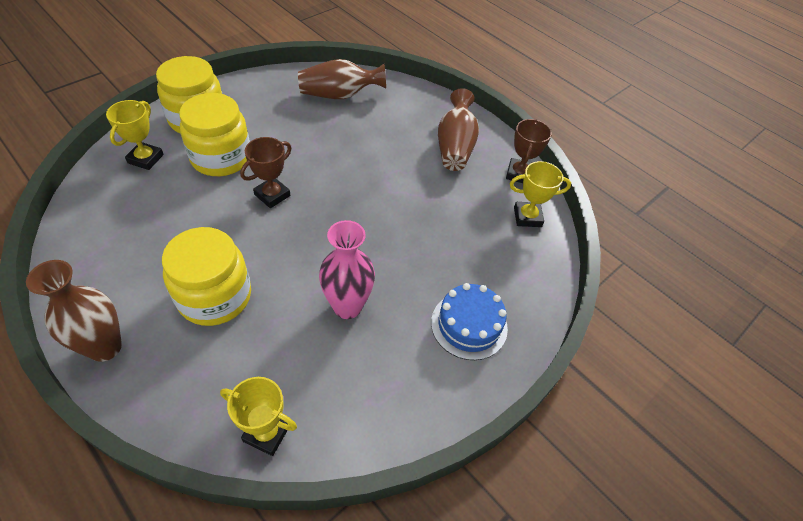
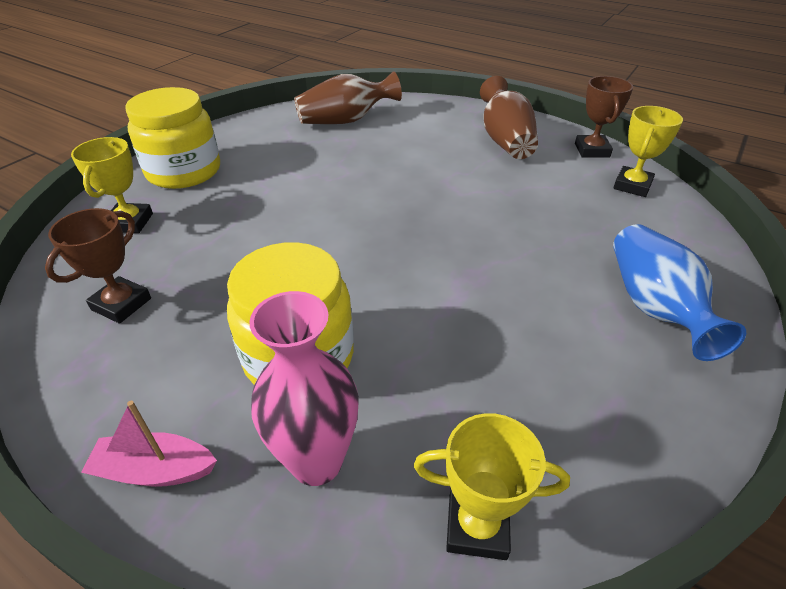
camera: 10 degrees left, 10 degrees down
brown vase [26,260,122,362] -> pink boat [81,401,217,487]
yellow jar [179,93,250,176] -> none
brown trophy [240,137,292,208] -> brown trophy moved to [45,208,151,323]
pink vase [319,220,375,319] -> pink vase moved to [249,291,359,486]
blue cake [431,283,508,360] -> blue vase [613,224,746,361]
yellow trophy [510,161,571,227] -> yellow trophy turned 45 degrees counterclockwise [613,106,683,197]

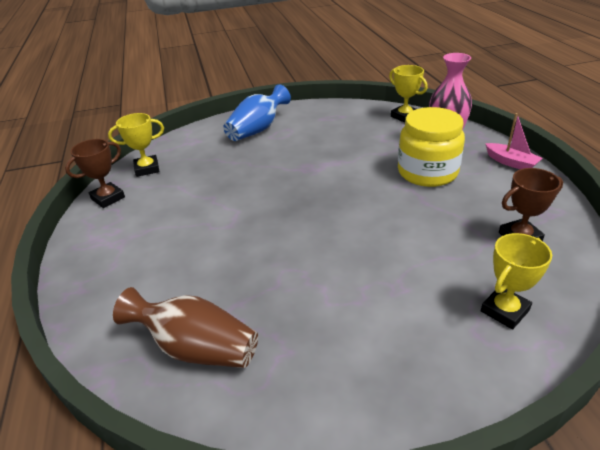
camera: 135 degrees left, 5 degrees down
yellow jar [126,87,220,189] -> none
brown vase [480,76,538,159] -> none

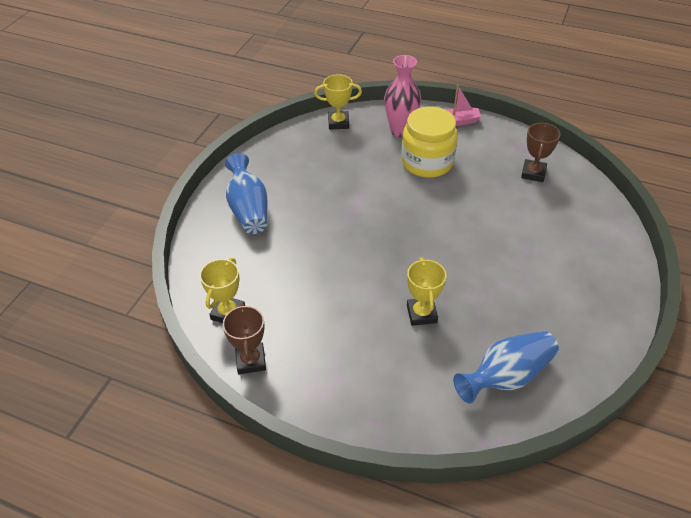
camera: 55 degrees left, 10 degrees up
brown vase [113,287,258,368] -> blue vase [453,331,559,404]
yellow trophy [481,233,552,330] -> yellow trophy moved to [407,258,447,326]

